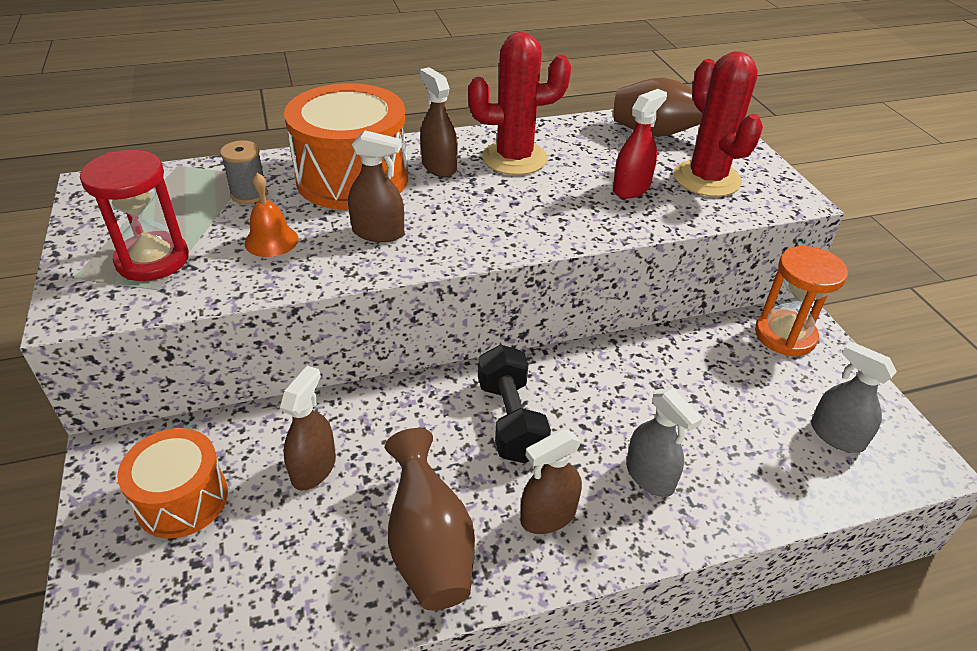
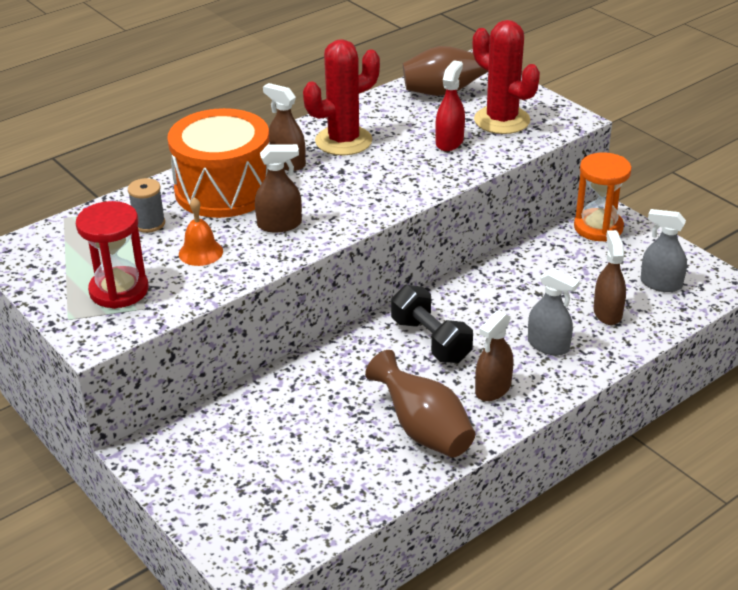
camera: 20 degrees left, 5 degrees down
orange drum [117,428,228,538] -> none
brown spray bottle [280,366,336,490] -> brown spray bottle moved to [593,230,626,325]

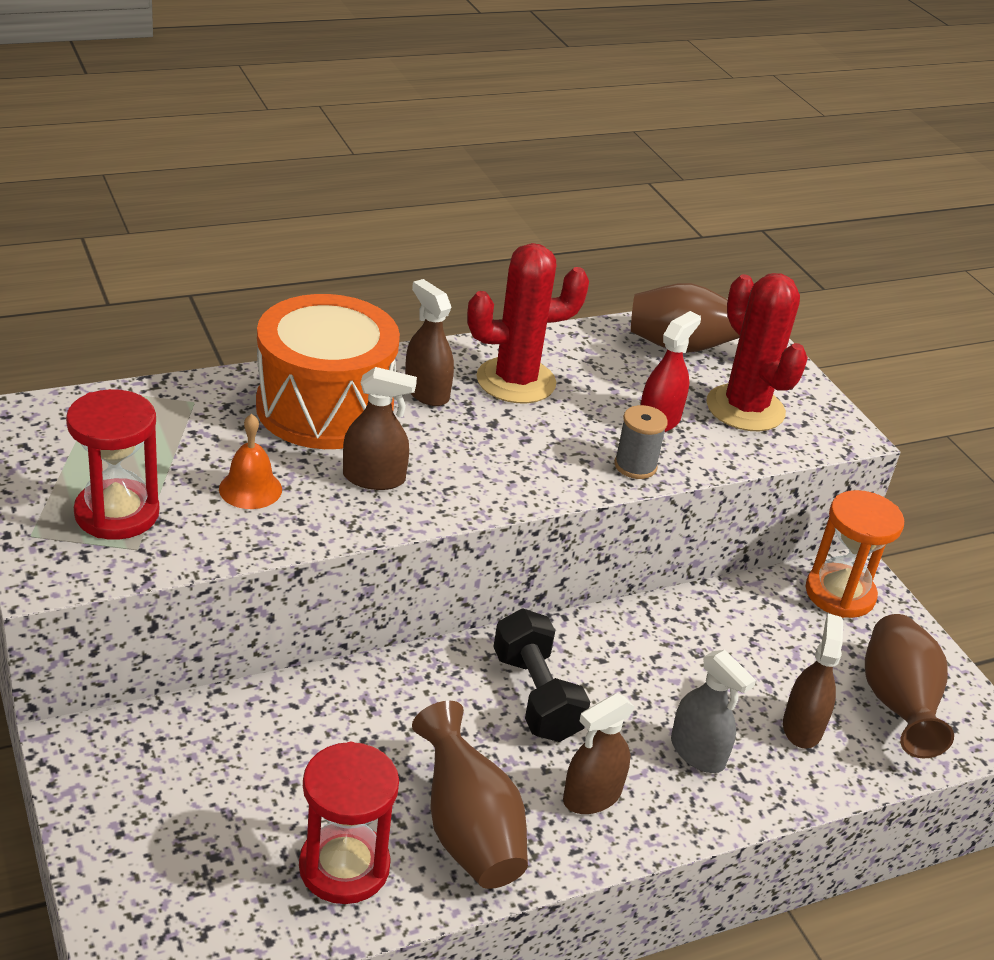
camera: 10 degrees right, 0 degrees up
grey spool [128,178,165,233] -> grey spool moved to [614,405,668,479]
grey spray bottle [640,209,687,292] -> brown vase [865,614,954,758]
none -> red hourglass [299,742,399,904]

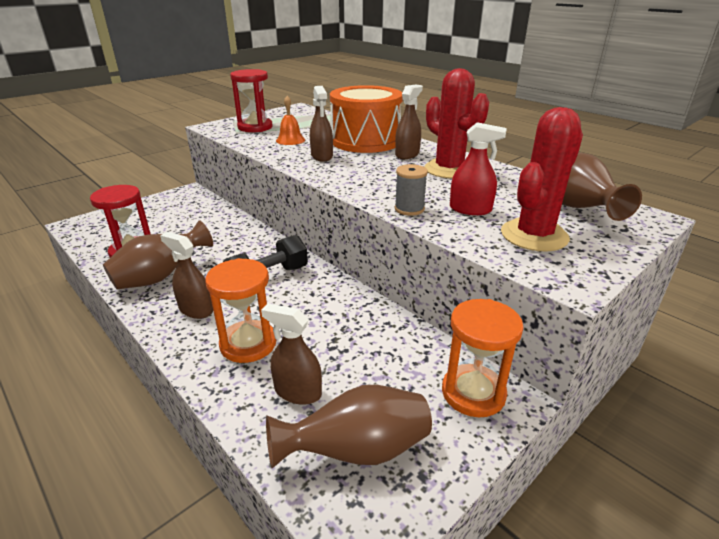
camera: 75 degrees right, 5 degrees down
grey spray bottle [671,650,756,773] -> orange hourglass [205,258,277,363]
brown spray bottle [783,614,843,749] -> brown spray bottle turned 150 degrees counterclockwise [261,304,322,405]

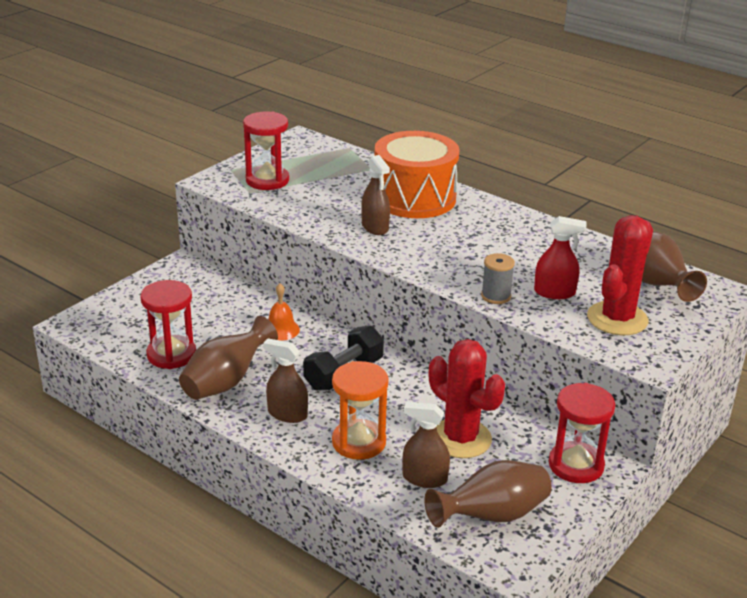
camera: 10 degrees left, 0 degrees up
orange bell [276,96,305,145] -> orange bell moved to [268,283,300,341]
brown spray bottle [395,85,423,159] -> none
red cactus [424,68,489,178] -> red cactus moved to [429,339,505,458]
orange hourglass [442,299,524,417] -> red hourglass [549,383,615,483]

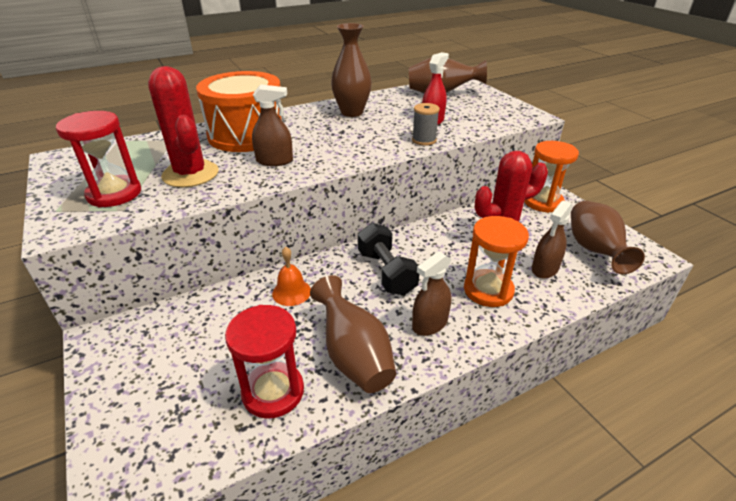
camera: 65 degrees left, 5 degrees up
red hourglass [549,383,615,483] -> orange hourglass [524,141,579,213]
red cactus [587,215,653,335] -> red cactus moved to [148,66,219,187]
none -> brown vase [331,23,372,117]

